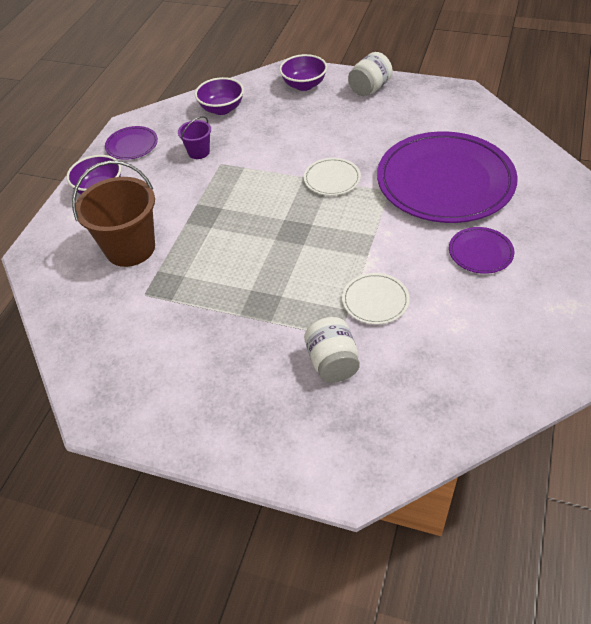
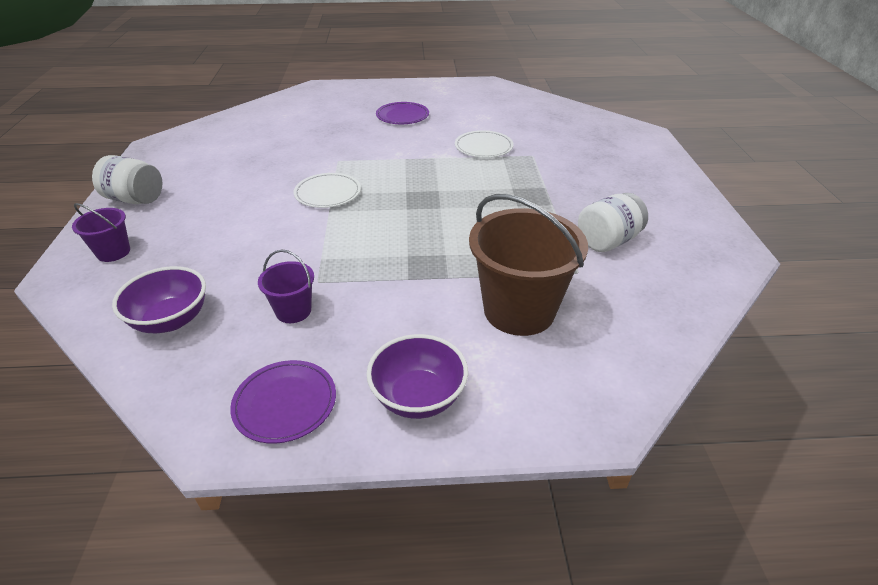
camera: 115 degrees left, 10 degrees down
purple bowl [279,54,327,91] -> purple bucket [72,203,130,262]
white jar [304,317,360,383] -> white jar moved to [578,193,648,252]
purple plate [377,131,518,223] -> none

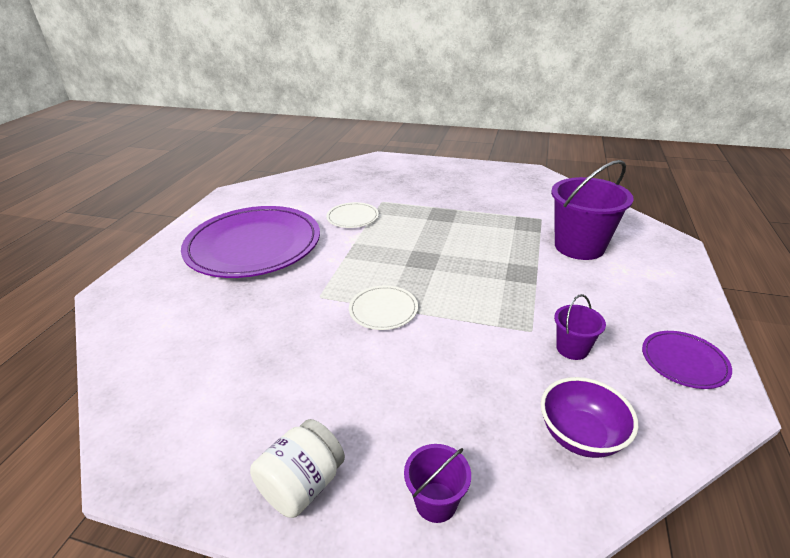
camera: 70 degrees left, 5 degrees down
purple bowl [367,334,468,419] -> none
purple plate [376,102,429,124] -> purple plate [181,206,320,278], size x2.35
brown bucket [469,194,588,336] -> purple bucket [551,160,634,260]
white jar [578,193,648,252] -> none

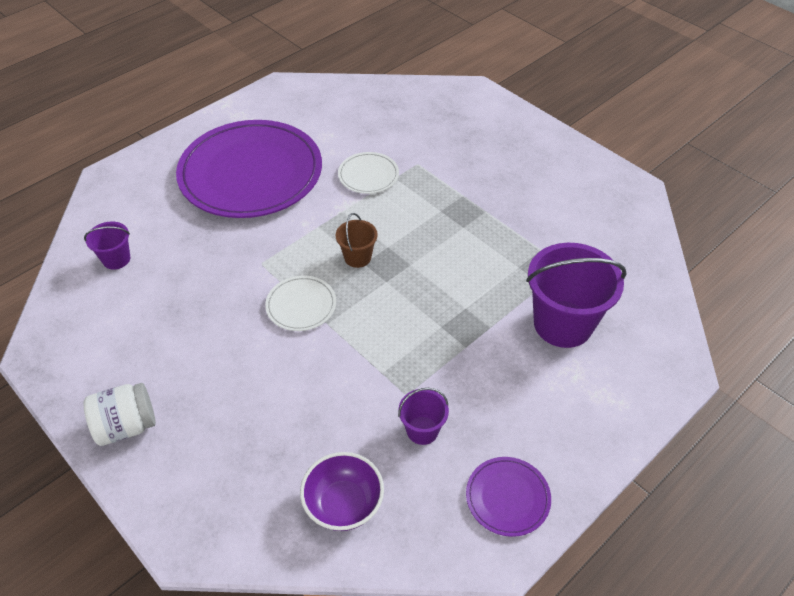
camera: 30 degrees right, 15 degrees up
purple bucket [404,444,471,523] -> purple bucket moved to [84,221,130,270]
none -> brown bucket [336,213,378,268]

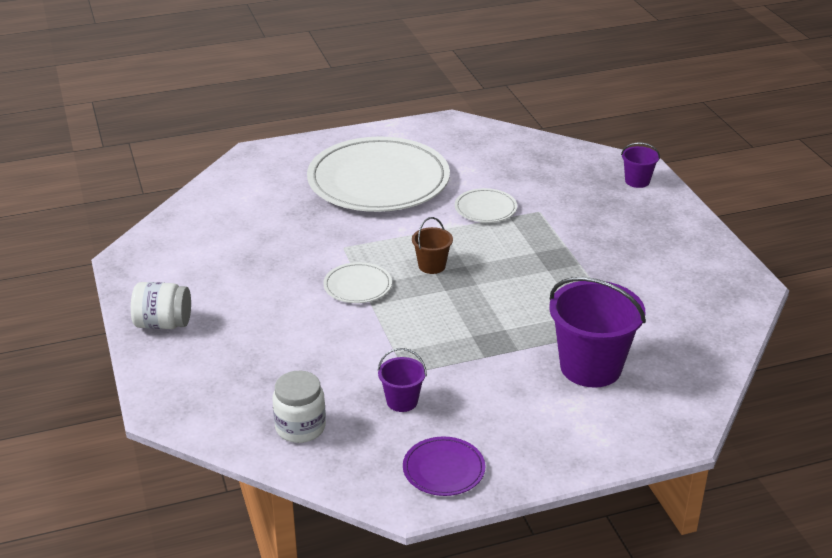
camera: 25 degrees right, 15 degrees down
purple bucket [84,221,130,270] -> purple bucket moved to [621,142,660,188]
purple plate [176,120,322,218] -> white plate [307,136,450,212]
purple bowl [300,452,384,531] -> white jar [272,371,326,443]

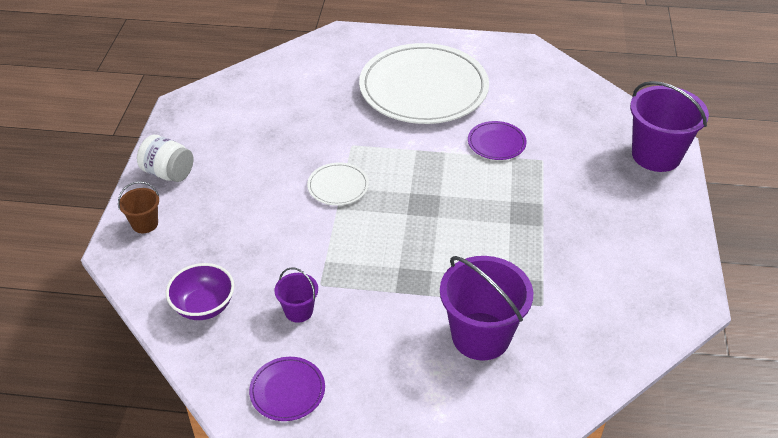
camera: 25 degrees right, 10 degrees up
white jar [272,371,326,443] -> purple bowl [166,263,234,320]
brown bucket [412,217,453,274] -> brown bucket moved to [118,181,159,233]
white plate [455,188,517,223] -> purple plate [468,121,527,160]
purple bucket [621,142,660,188] -> purple bucket [630,81,709,172], size x2.02

